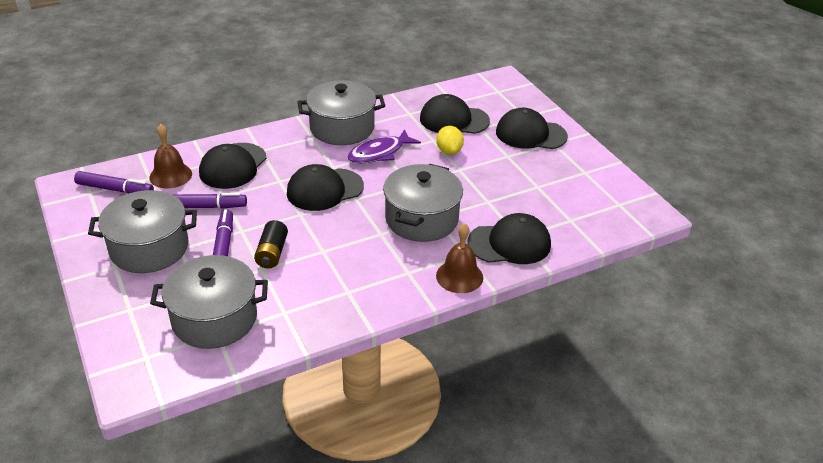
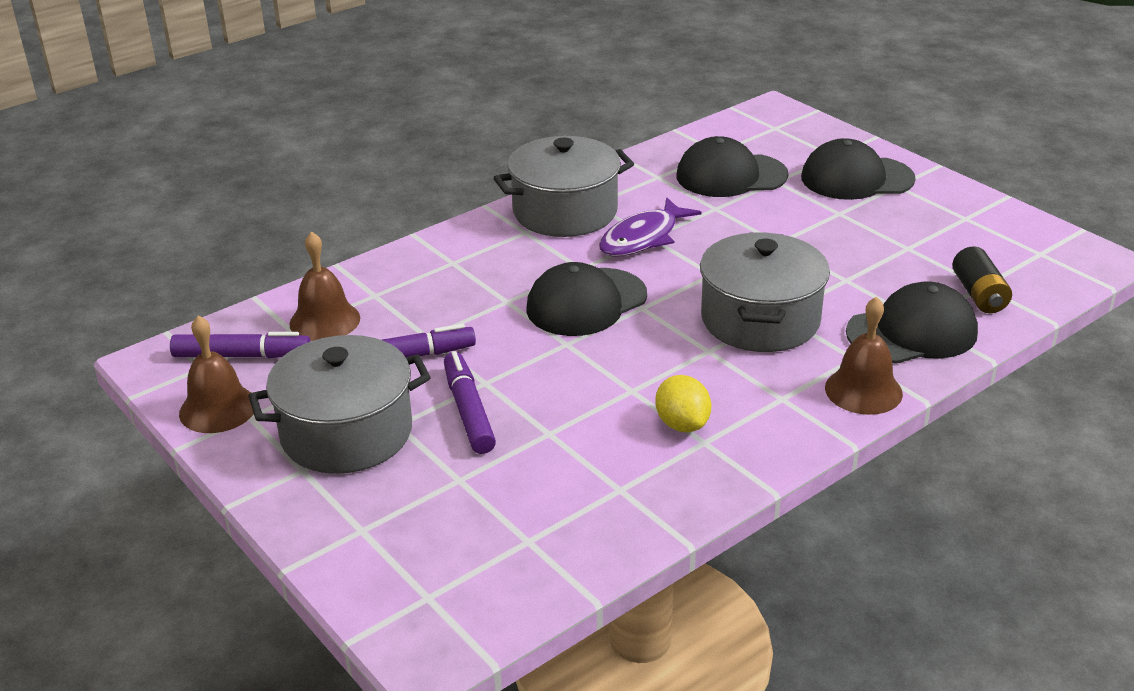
camera: 10 degrees left, 5 degrees down
grey pot [150,255,268,349] -> none
black cap [199,143,267,189] -> none
black battery [254,220,288,268] -> black battery moved to [952,246,1012,313]
yellow lemon [436,126,464,155] -> yellow lemon moved to [655,375,711,432]
none -> brown bell [179,315,254,433]

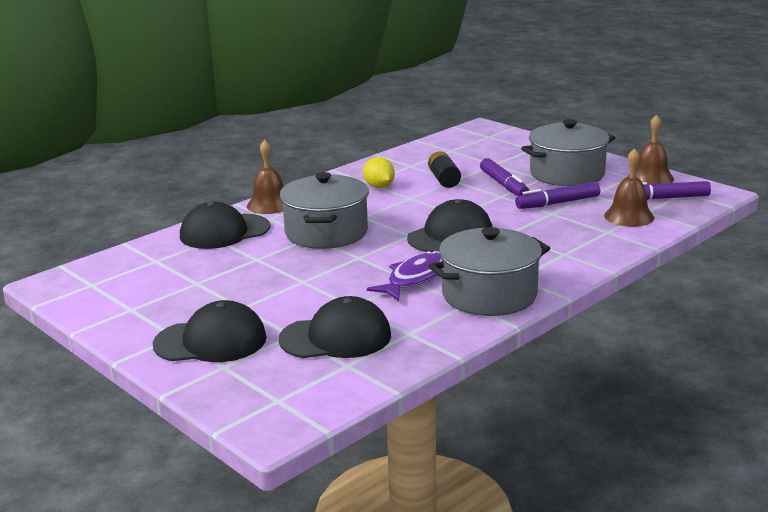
camera: 175 degrees right, 10 degrees down
black battery [952,246,1012,313] -> black battery moved to [428,151,461,188]

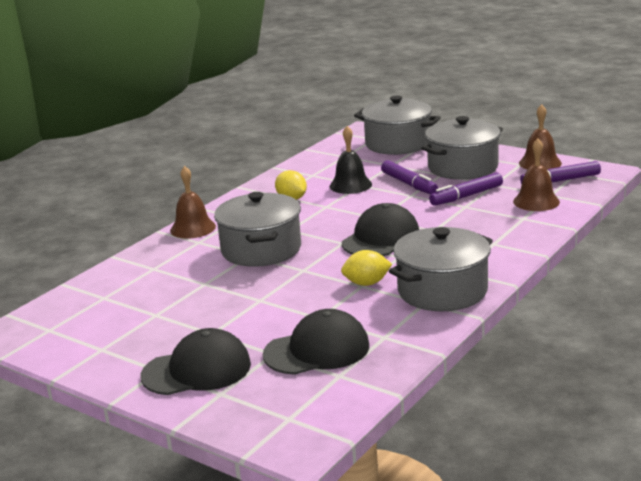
camera: 10 degrees left, 0 degrees up
black cap [180,202,271,249] -> none
purple fish [367,250,442,301] -> yellow lemon [341,250,392,286]
black battery [428,151,461,188] -> black bell [330,126,372,194]
none -> grey pot [354,96,441,155]

